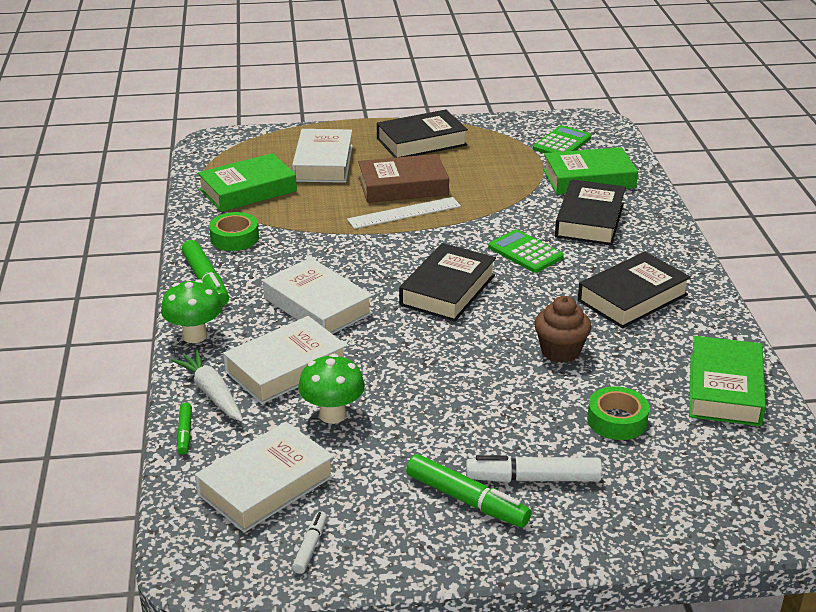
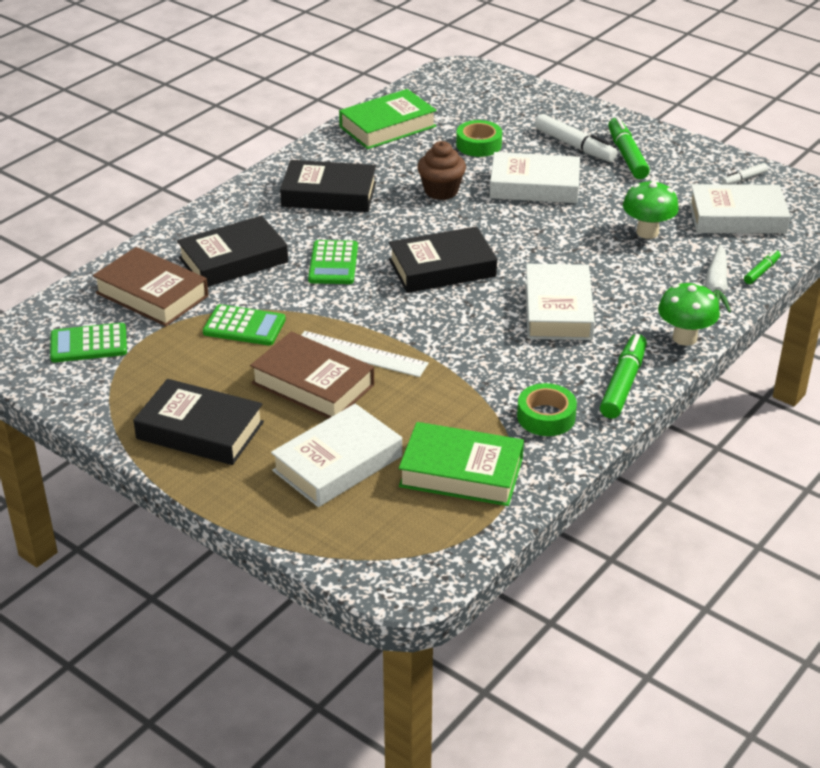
camera: 135 degrees left, 5 degrees up
white book [223,316,347,404] -> white book moved to [490,152,580,203]
green book [543,147,638,195] -> brown book [93,247,208,326]
none -> green calculator [203,304,286,345]

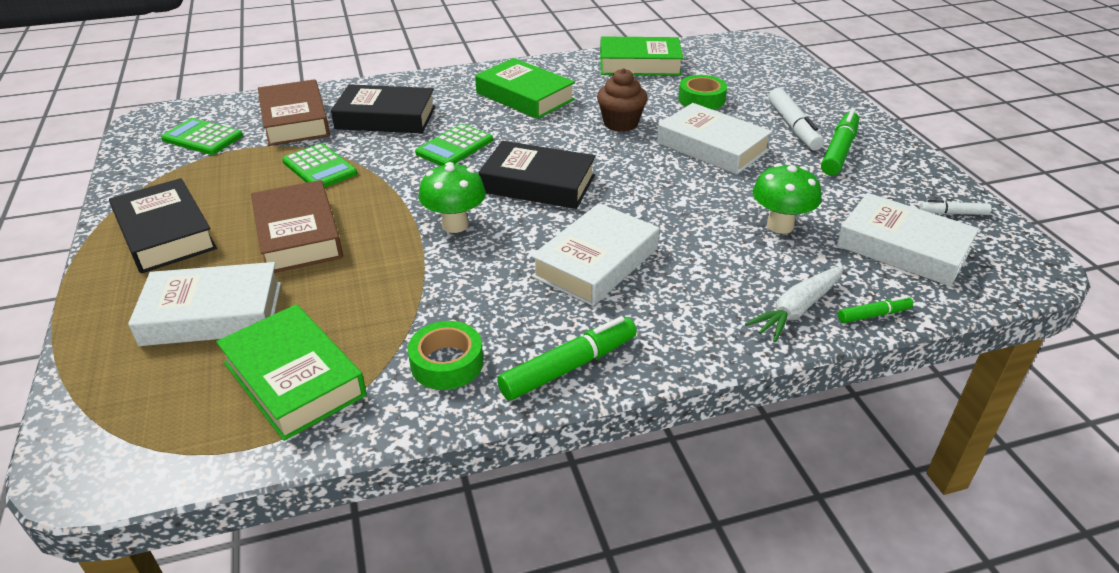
camera: 35 degrees right, 0 degrees up
black book [280,160,376,212] -> green book [475,58,575,119]
white ruler [301,331,429,377] -> none
green mushroom [658,282,720,346] -> green mushroom moved to [419,162,486,233]

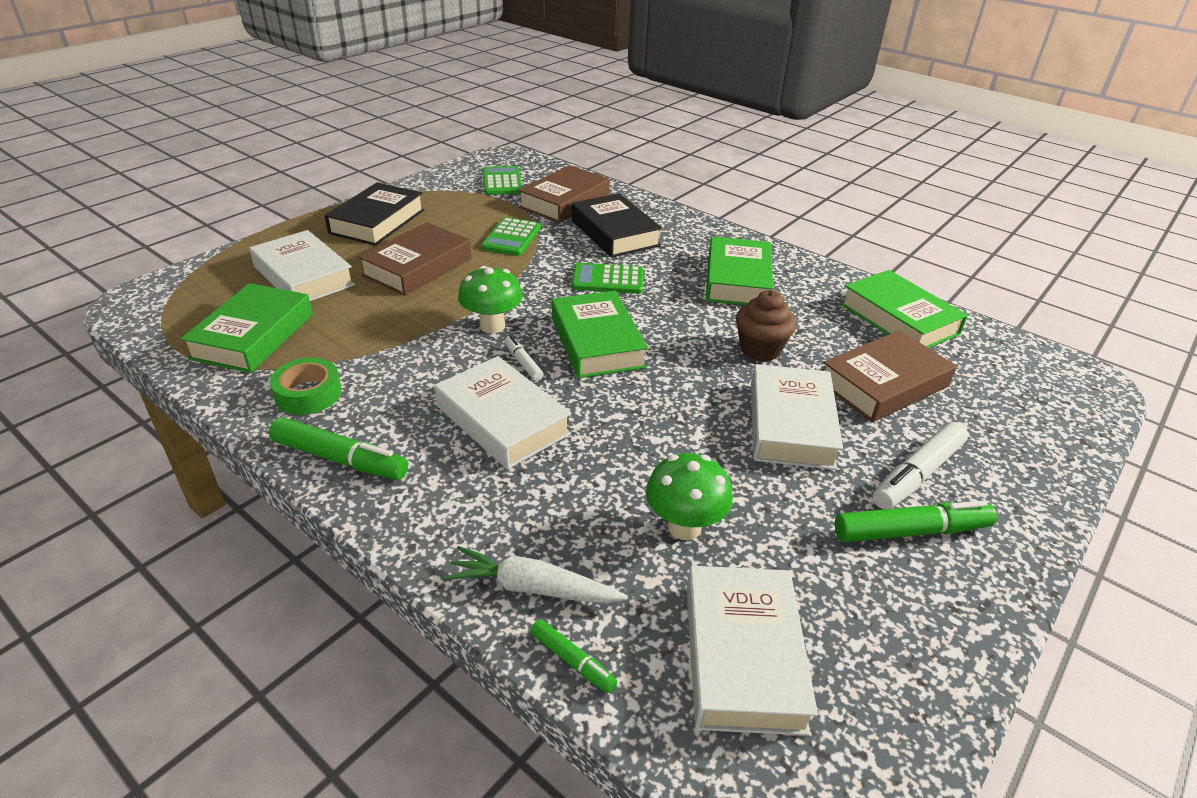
camera: 55 degrees right, 0 degrees up
black book [478,141,596,209] -> green book [552,291,648,378]
white book [531,203,659,306] -> white book turned 45 degrees clockwise [435,356,571,469]
green tape [678,75,727,110] -> brown book [823,330,957,422]
white marker [919,200,992,215] -> white marker moved to [504,336,544,381]

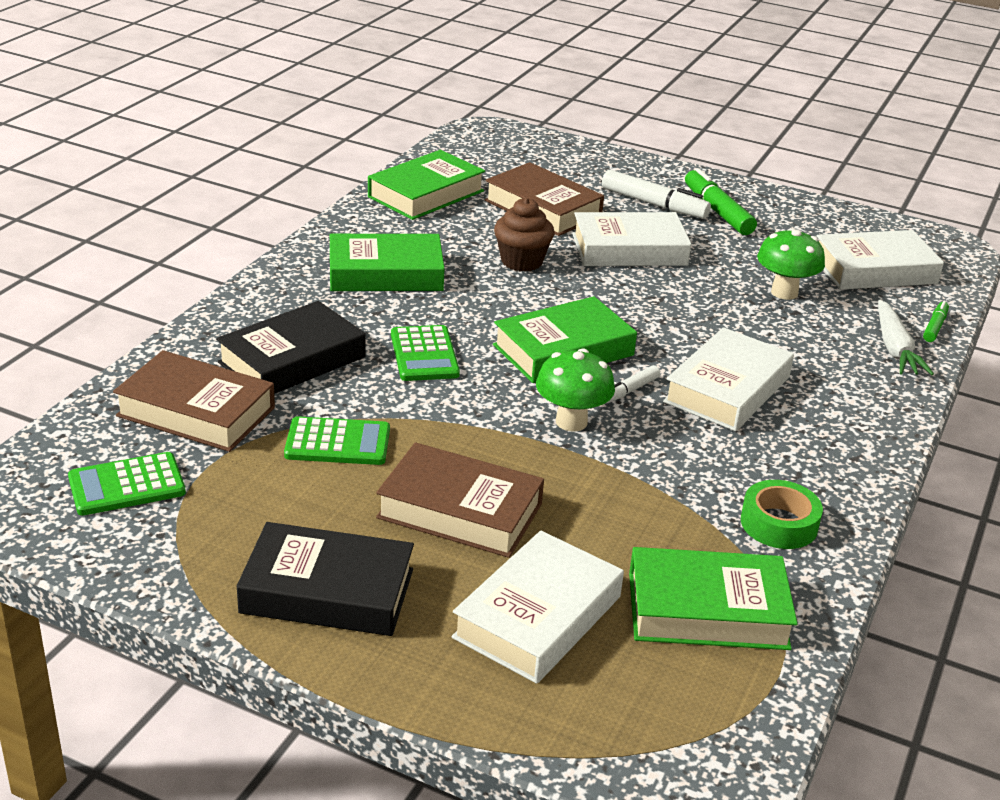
camera: 105 degrees left, 5 degrees down
green marker [269,417,408,480] -> none

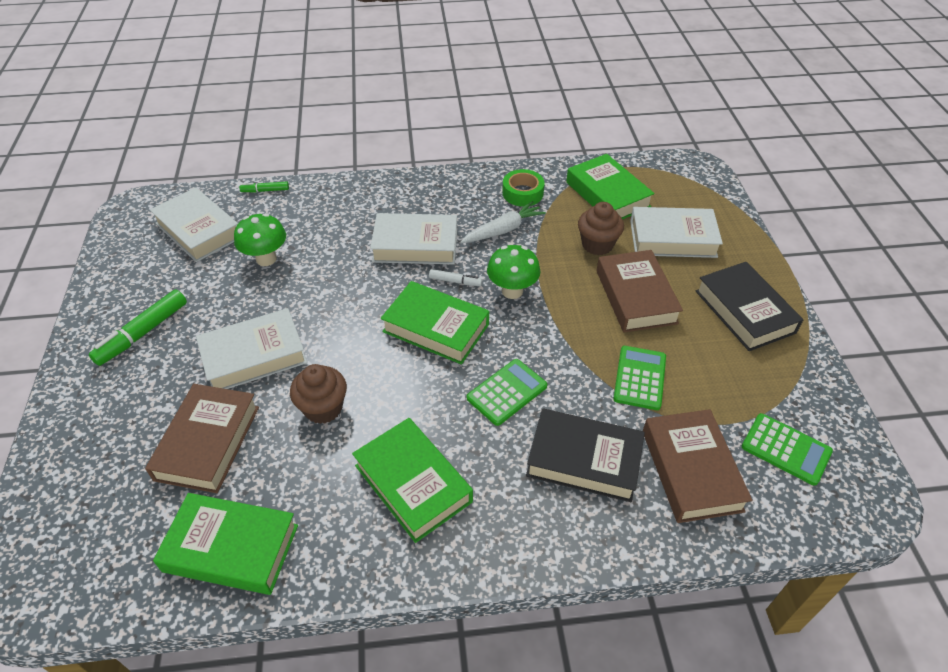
camera: 120 degrees left, 15 degrees up
green calculator [284,416,390,465] -> green calculator turned 45 degrees clockwise [613,346,666,410]
white book [572,212,691,266] -> white book turned 75 degrees counterclockwise [196,308,307,389]
white marker [602,170,711,219] -> none
white carrot [878,300,934,375] -> white carrot moved to [460,201,546,243]
none -> brown cupcake [578,202,624,255]

